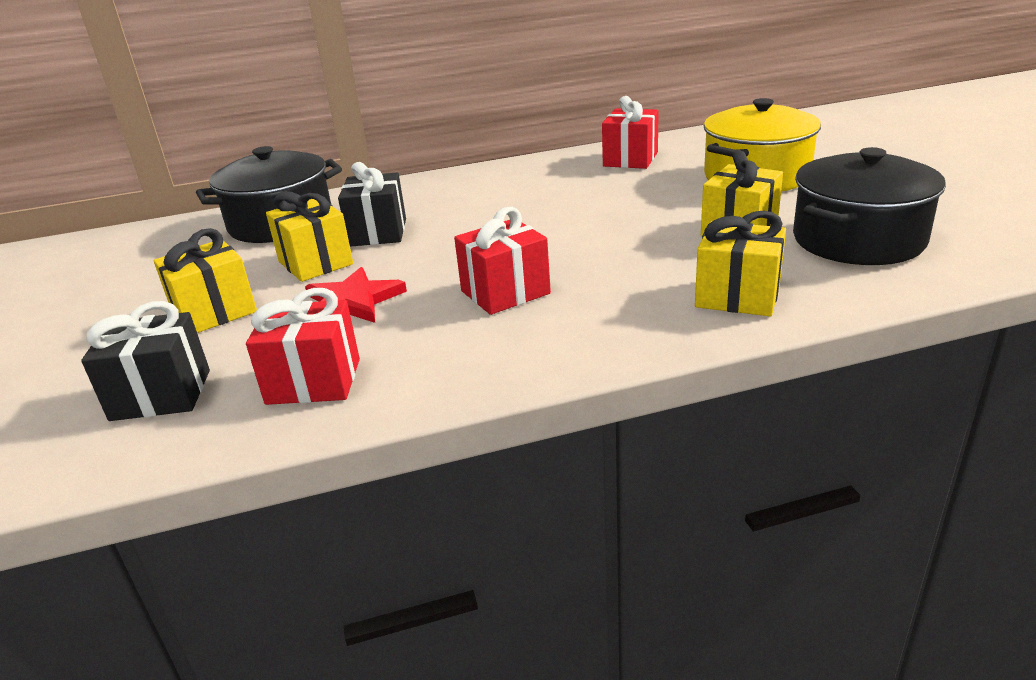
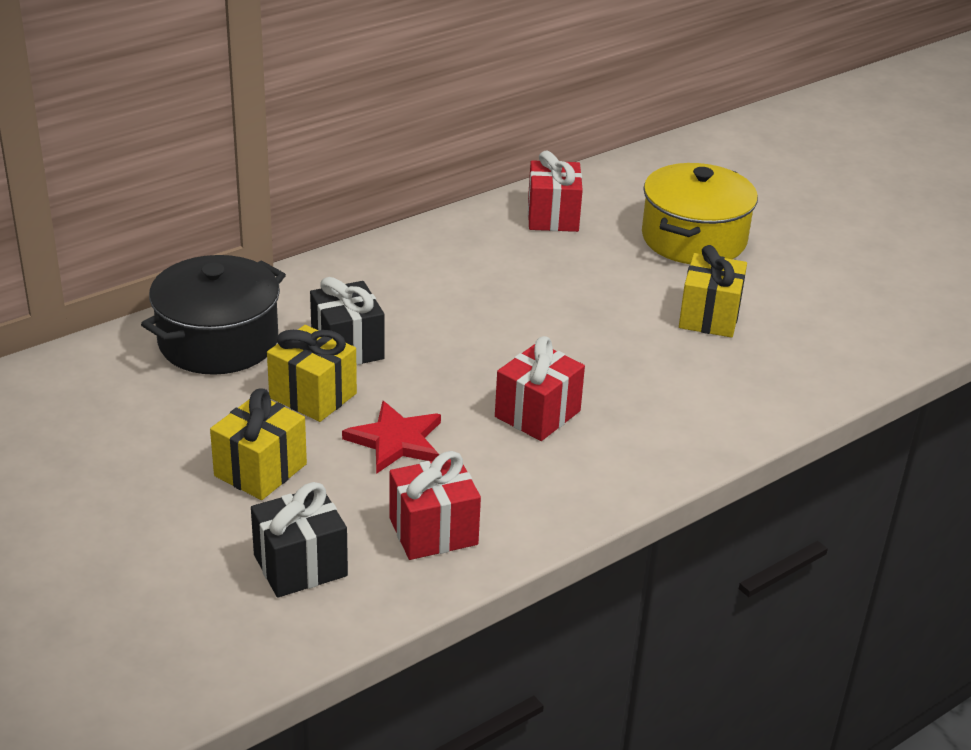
camera: 25 degrees left, 5 degrees up
yellow gift [695,210,786,316] -> none
black pot [793,147,946,265] -> none

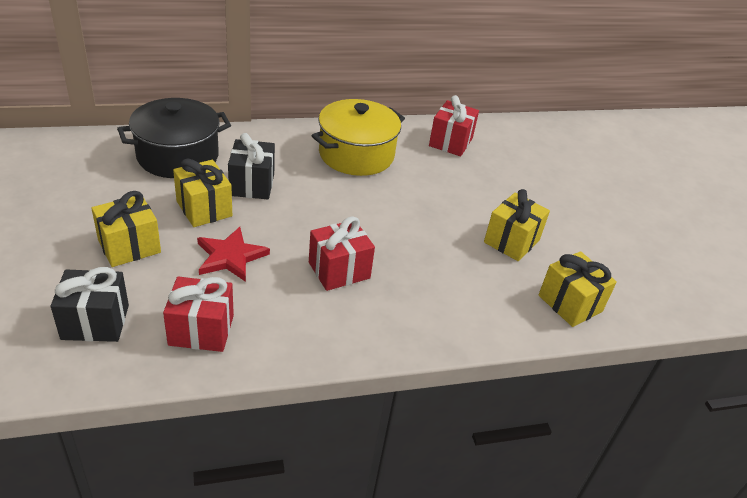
camera: 20 degrees right, 5 degrees up
yellow pot [642,163,758,264] -> yellow pot moved to [312,99,405,176]
none -> yellow gift [539,251,617,327]

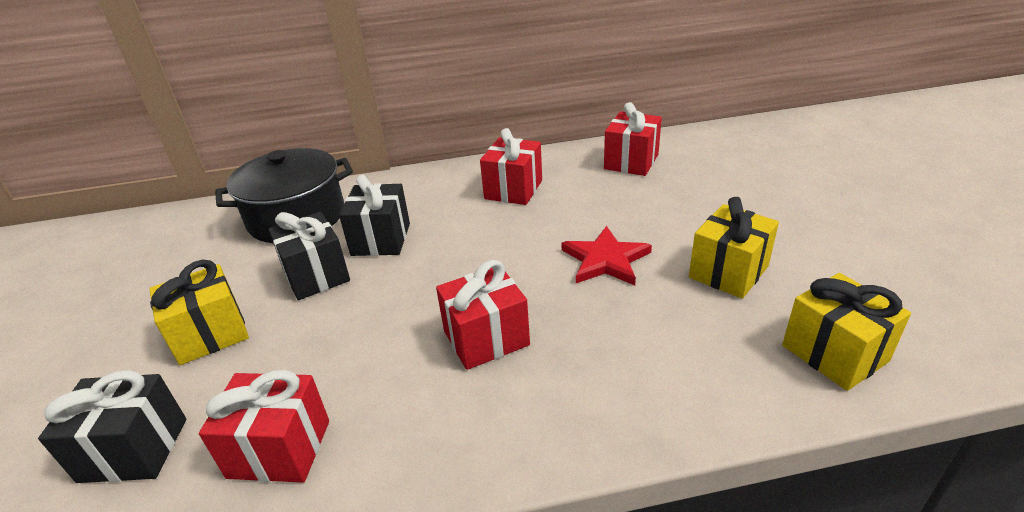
camera: 10 degrees right, 5 degrees down
yellow gift [173,158,232,227] -> black gift [269,212,350,300]
red star [197,227,270,282] -> red star moved to [562,226,652,285]
yellow pot [312,99,405,176] -> red gift [480,128,542,205]

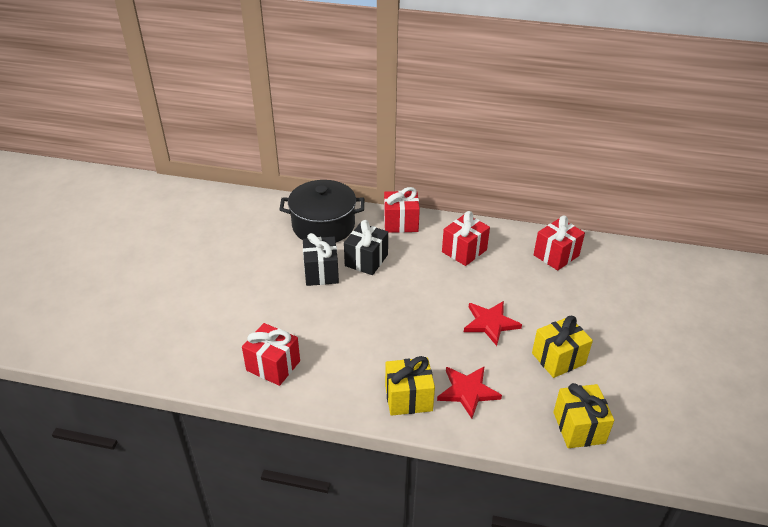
camera: 20 degrees right, 5 degrees up
black gift [38,370,186,483] -> none
yellow gift [149,259,249,365] -> yellow gift moved to [385,356,435,416]
red gift [436,260,530,370] -> red gift moved to [384,187,420,233]
none -> red star [437,366,502,419]

